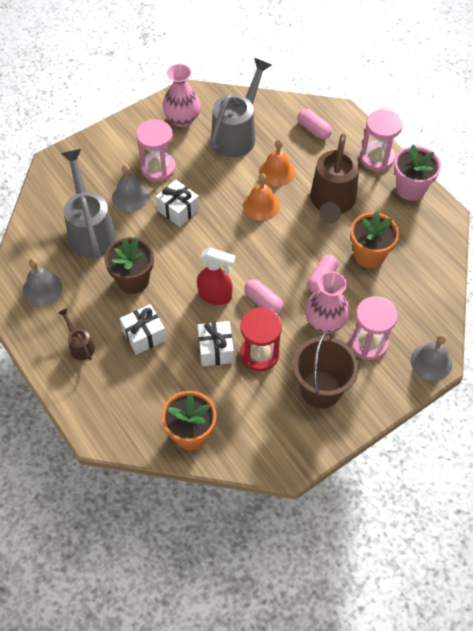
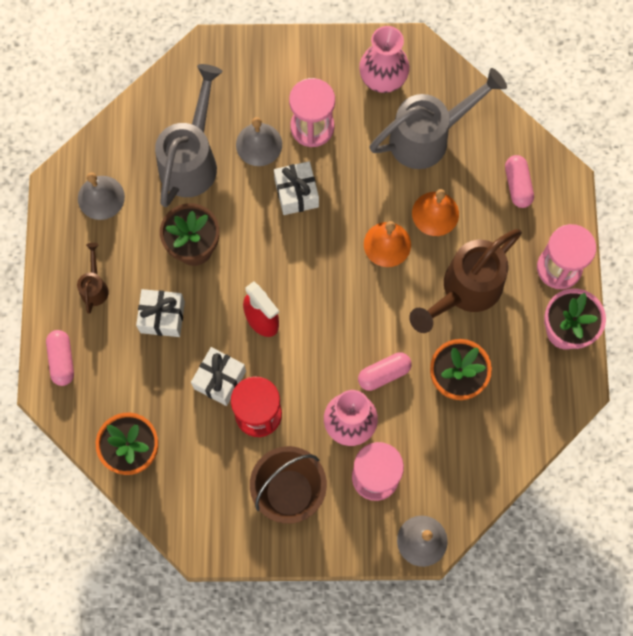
camera: 35 degrees right, 15 degrees up
pink capsule [244,279,284,314] -> pink capsule moved to [46,330,74,386]

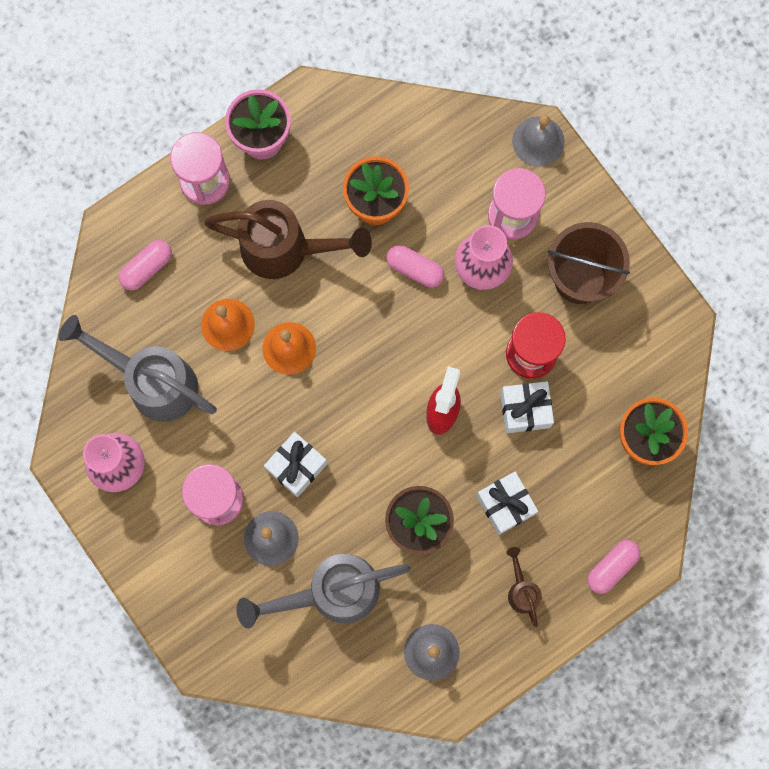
camera: 125 degrees left, 5 degrees up
brown watering can [77,243,109,314] -> brown watering can turned 105 degrees clockwise [507,547,542,627]

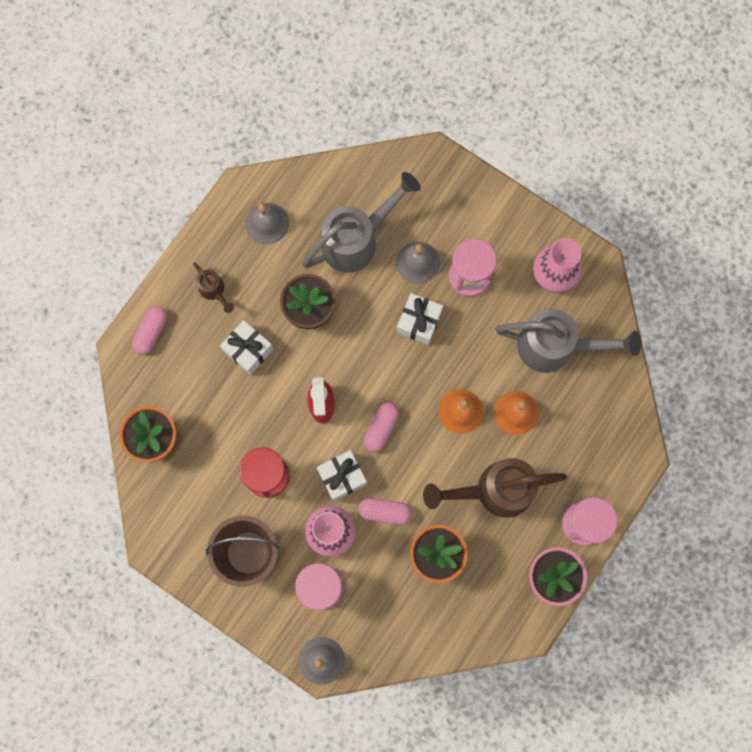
camera: 160 degrees right, 0 degrees up
pink capsule [119,240,172,290] -> pink capsule moved to [363,403,399,452]
white gift [500,381,554,433] -> white gift moved to [316,450,367,501]

